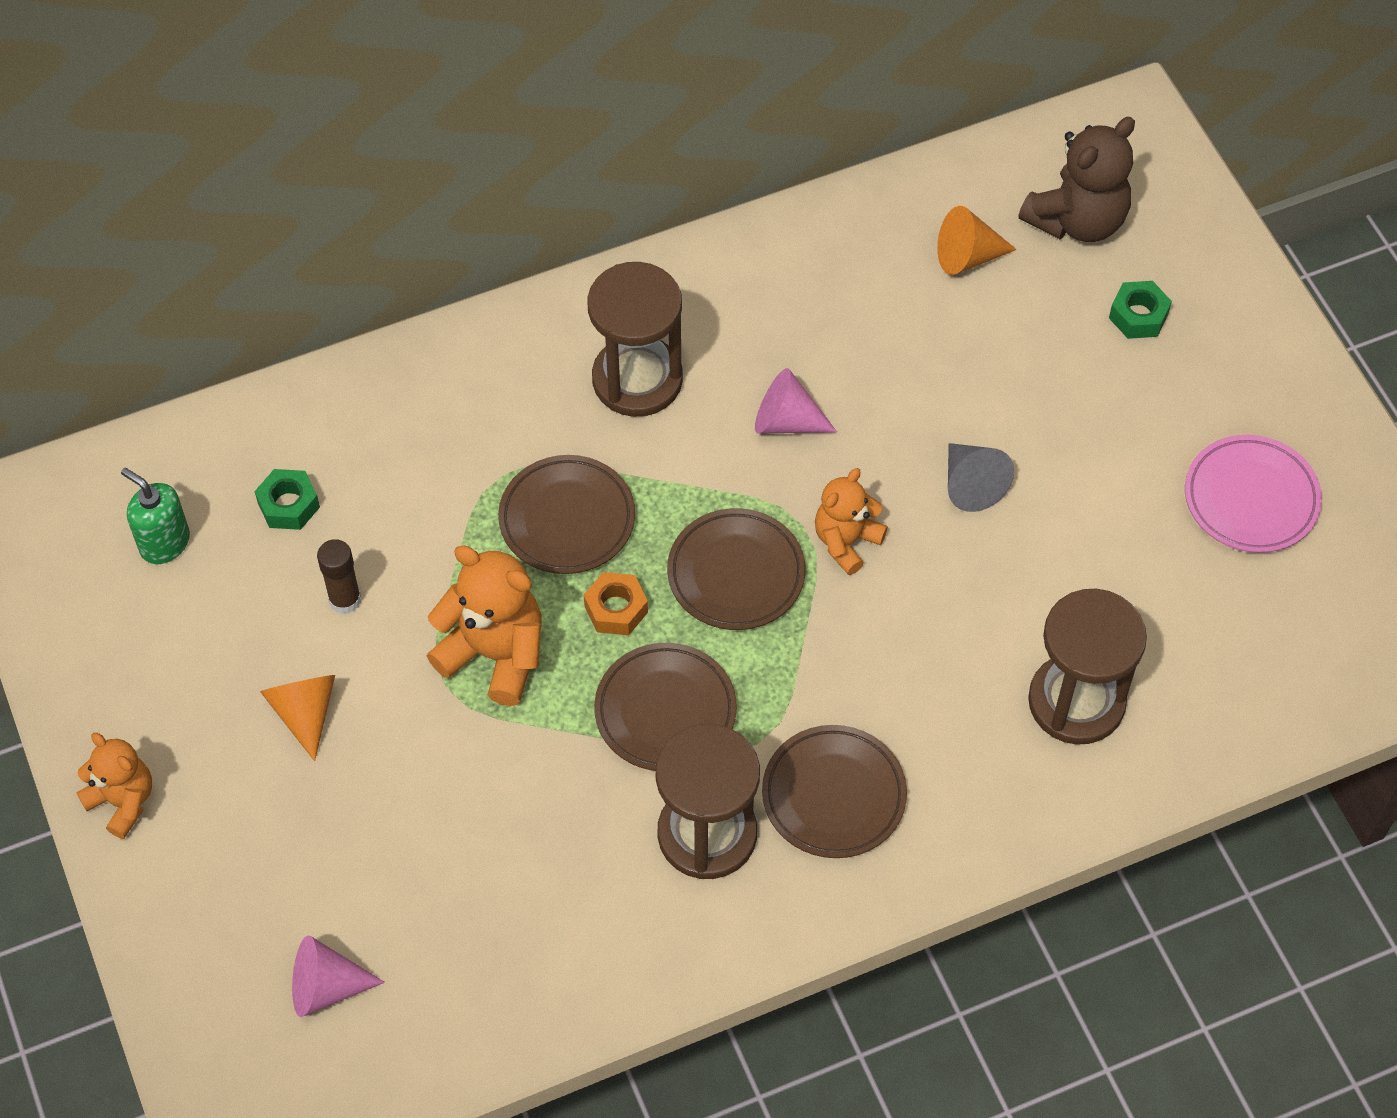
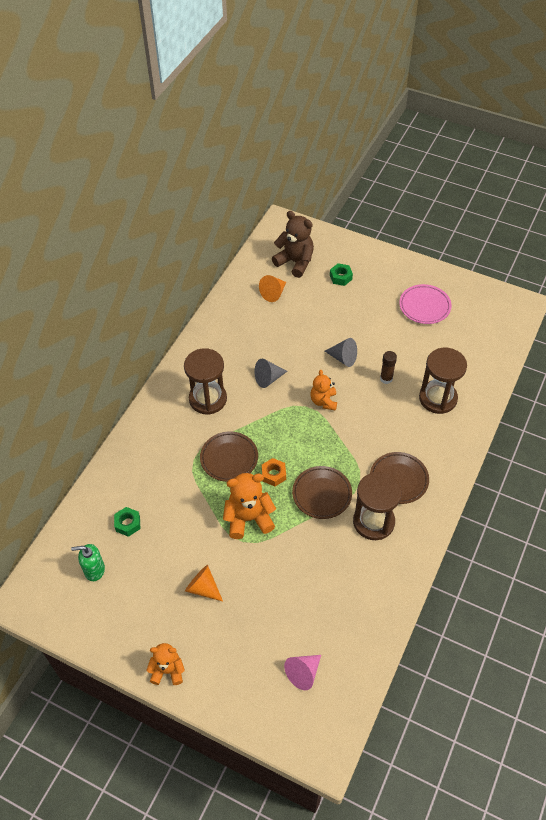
camera: 40 degrees left, 5 degrees down
brown glue stick [317,539,361,614] -> brown glue stick moved to [380,351,397,384]
brown plate [667,508,806,630] -> none
pink cone [755,368,837,433] -> grey cone [254,359,287,388]
brown teddy bear [1018,117,1135,242] -> brown teddy bear turned 60 degrees counterclockwise [272,211,314,278]

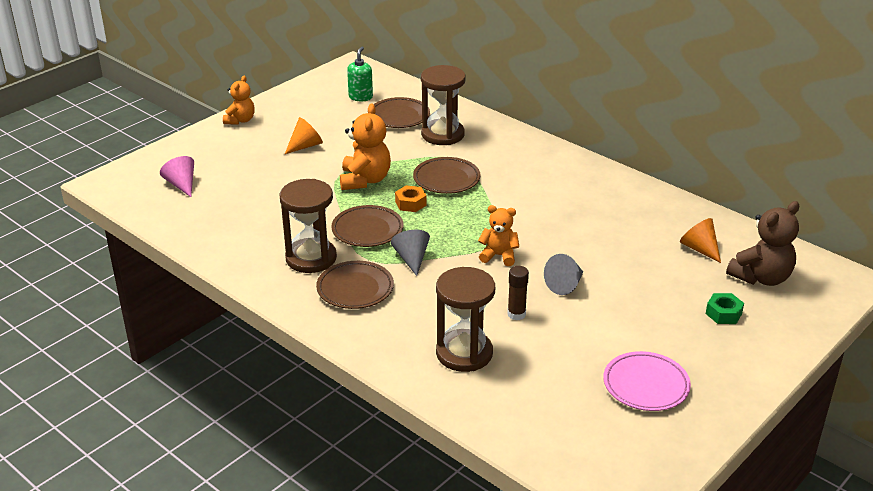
camera: 105 degrees right, 20 degrees down
green nut [114,507,140,537] -> brown plate [374,97,430,128]
brown hourglass [184,348,227,415] -> brown hourglass moved to [421,65,466,145]
grey cone [254,359,287,388] -> grey cone moved to [391,230,430,276]

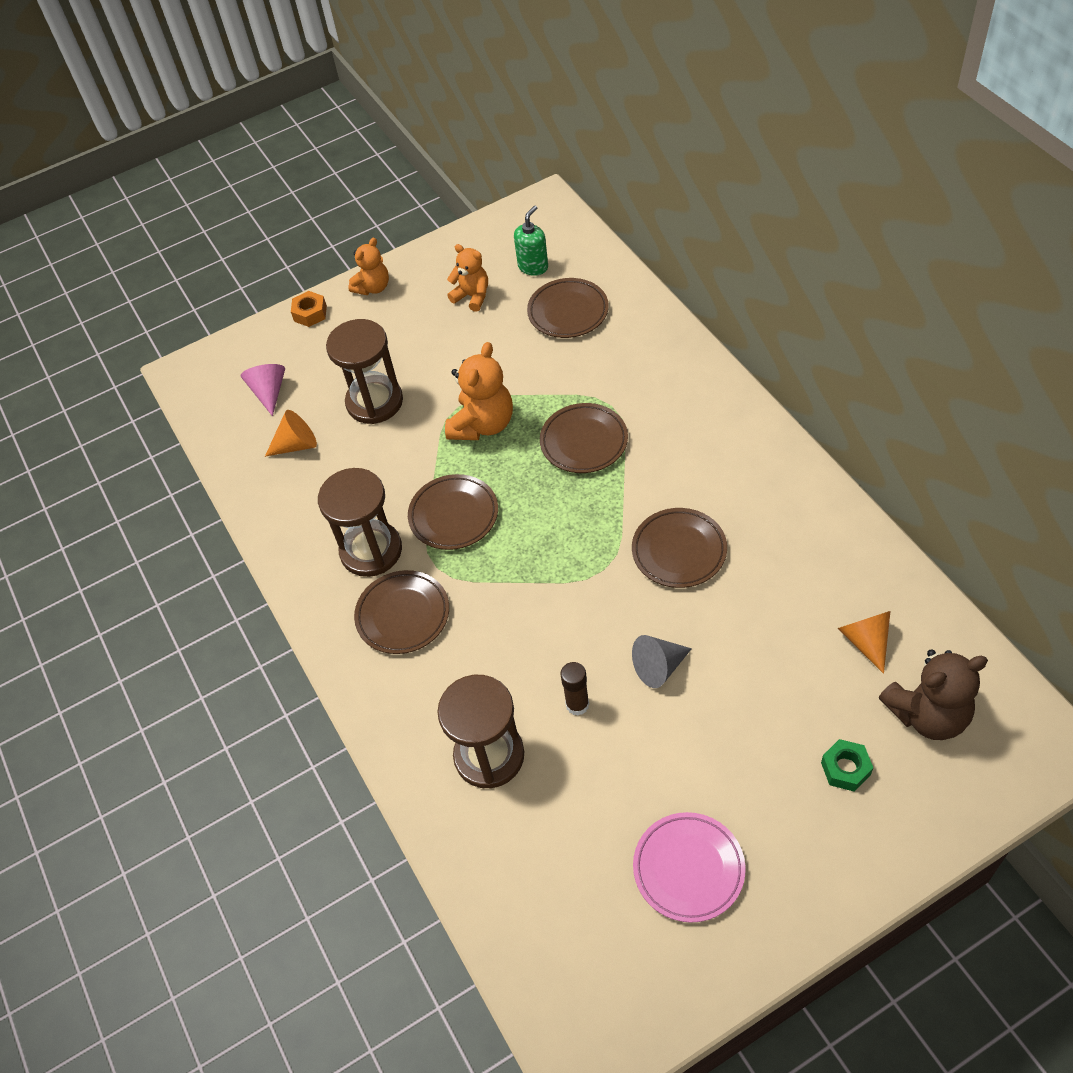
camera: 25 degrees right, 20 degrees up
orange cone [285,117,323,154] -> orange cone moved to [265,410,317,457]
grey cone [391,230,430,276] -> none
orange nut [395,185,427,212] -> orange nut moved to [291,291,327,327]
brown hourglass [421,65,466,145] -> brown hourglass moved to [326,319,403,424]
orange teddy bear [478,205,519,266] -> orange teddy bear moved to [447,244,488,312]
none -> brown plate [632,508,727,588]

